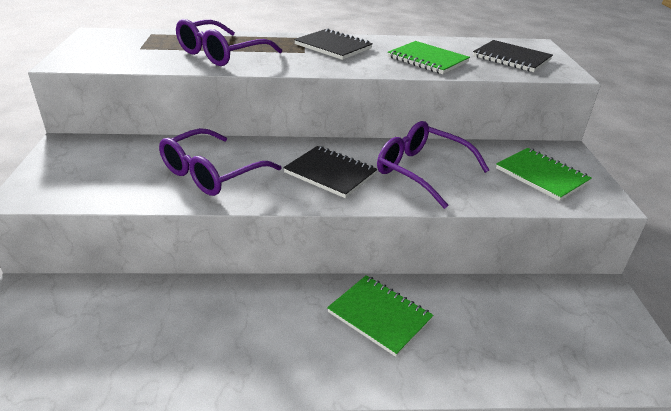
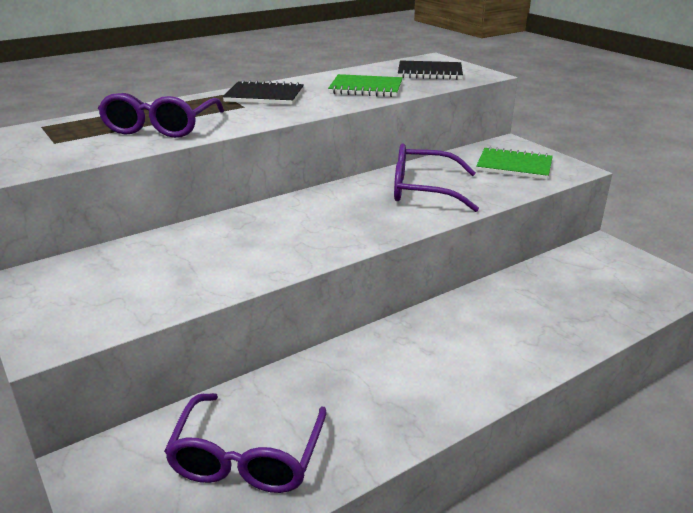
camera: 30 degrees left, 5 degrees down
purple glasses [159,128,282,196] -> purple glasses moved to [164,393,327,493]
black notebook [283,146,377,198] -> none
green notebook [327,275,434,357] -> none

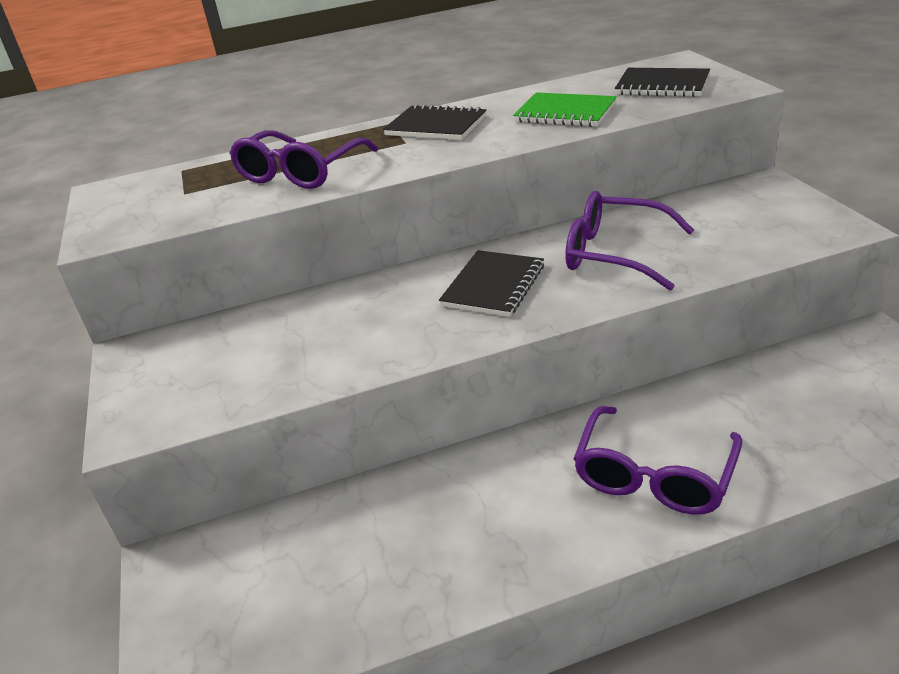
camera: 20 degrees right, 5 degrees up
purple glasses [164,393,327,493] -> purple glasses moved to [574,406,742,515]
green notebook [476,147,553,180] -> none
none -> black notebook [439,250,544,317]

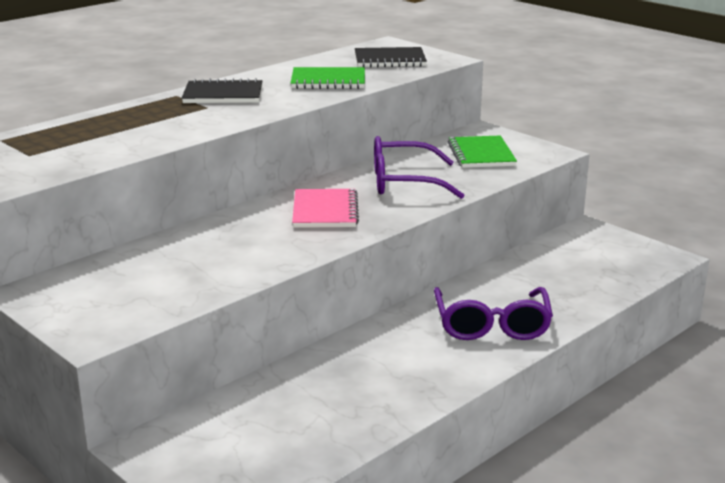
camera: 30 degrees left, 10 degrees down
purple glasses [229,130,378,189] -> none
black notebook [439,250,544,317] -> pink notebook [292,189,359,228]
none -> green notebook [448,136,517,168]

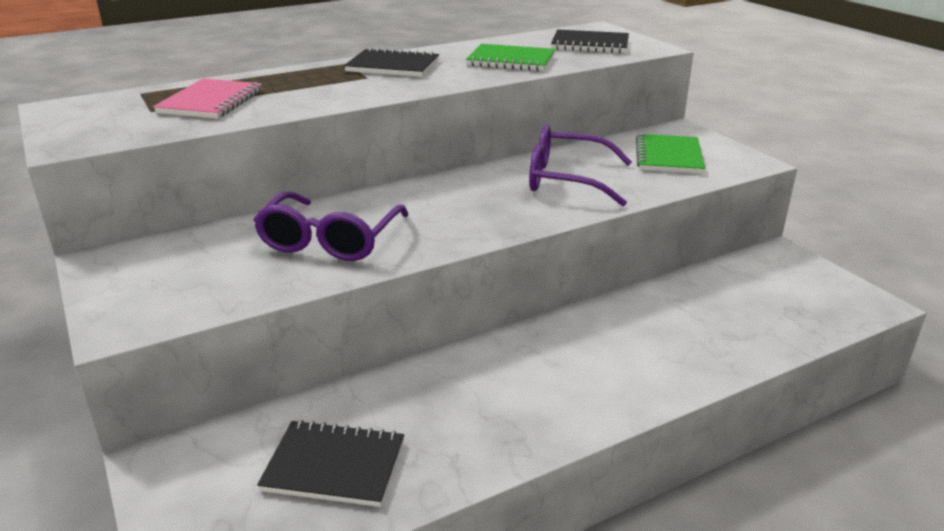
camera: 15 degrees right, 5 degrees up
pink notebook [292,189,359,228] -> pink notebook moved to [153,79,262,119]
purple glasses [434,287,553,340] -> purple glasses moved to [253,192,409,261]
none -> black notebook [257,420,404,507]

